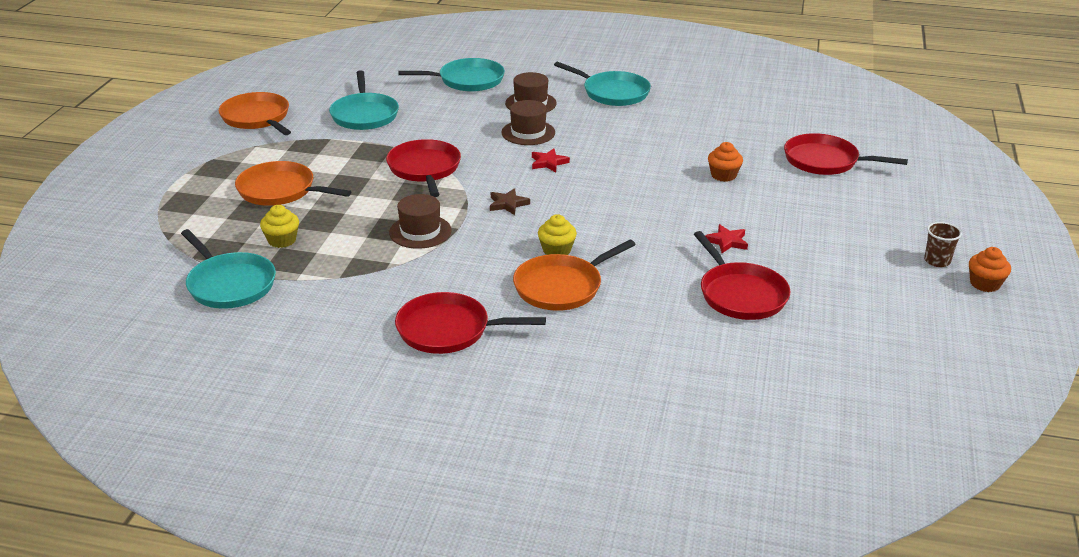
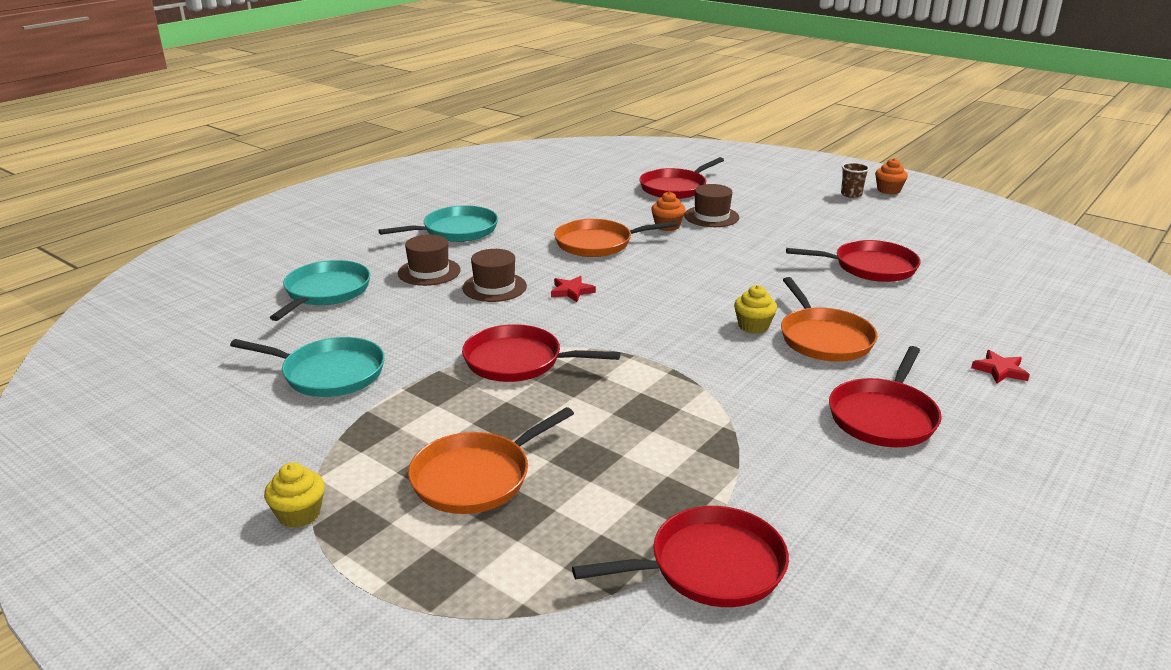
camera: 65 degrees left, 5 degrees down
turquoise pan [181,229,276,309] -> red pan [572,506,789,607]
orange pan [219,92,291,135] -> orange pan moved to [554,219,678,257]
yellow cupcake [260,205,299,248] -> yellow cupcake moved to [264,462,325,528]
brown hat [389,194,452,249] -> brown hat moved to [684,184,739,227]
brown star [490,188,530,215] -> none
red star [705,224,748,253] -> red star moved to [971,350,1030,383]

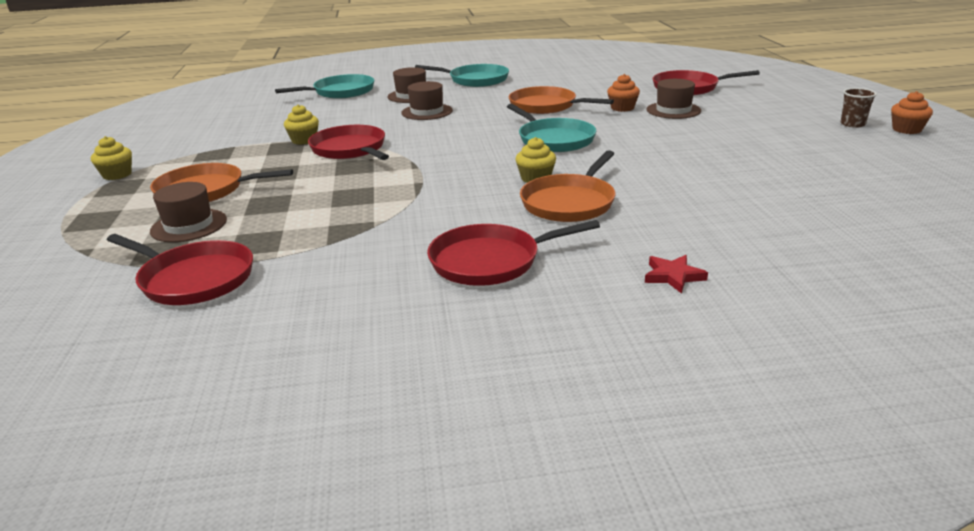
camera: 45 degrees right, 0 degrees up
turquoise pan [230,337,385,397] -> turquoise pan moved to [507,104,596,152]
red star [551,276,596,302] -> none
red pan [786,240,921,282] -> none
none -> brown hat [150,182,227,242]
none -> yellow cupcake [284,104,319,145]

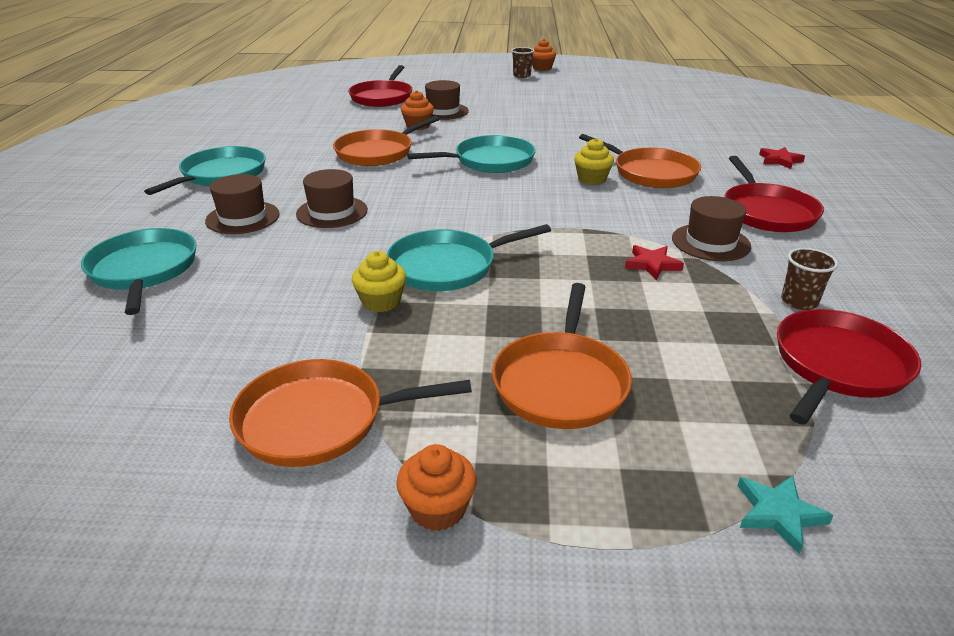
camera: 80 degrees left, 5 degrees up
yellow cupcake [91,136,132,180] -> orange cupcake [396,444,477,531]
brown hat [150,182,227,242] -> brown hat moved to [672,196,751,261]
red pan [308,125,389,160] -> turquoise pan [387,224,551,291]
none -> orange pan [229,359,472,467]
none -> red star [625,245,684,280]
none -> turquoise star [738,475,834,554]
none -> brown cup [781,248,838,310]

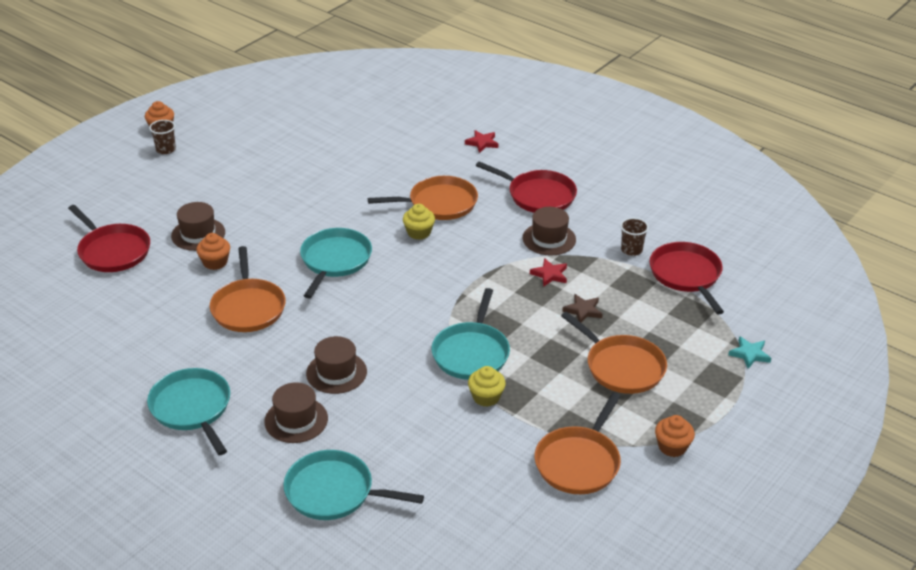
camera: 55 degrees left, 5 degrees up
none -> brown star [562,294,603,323]

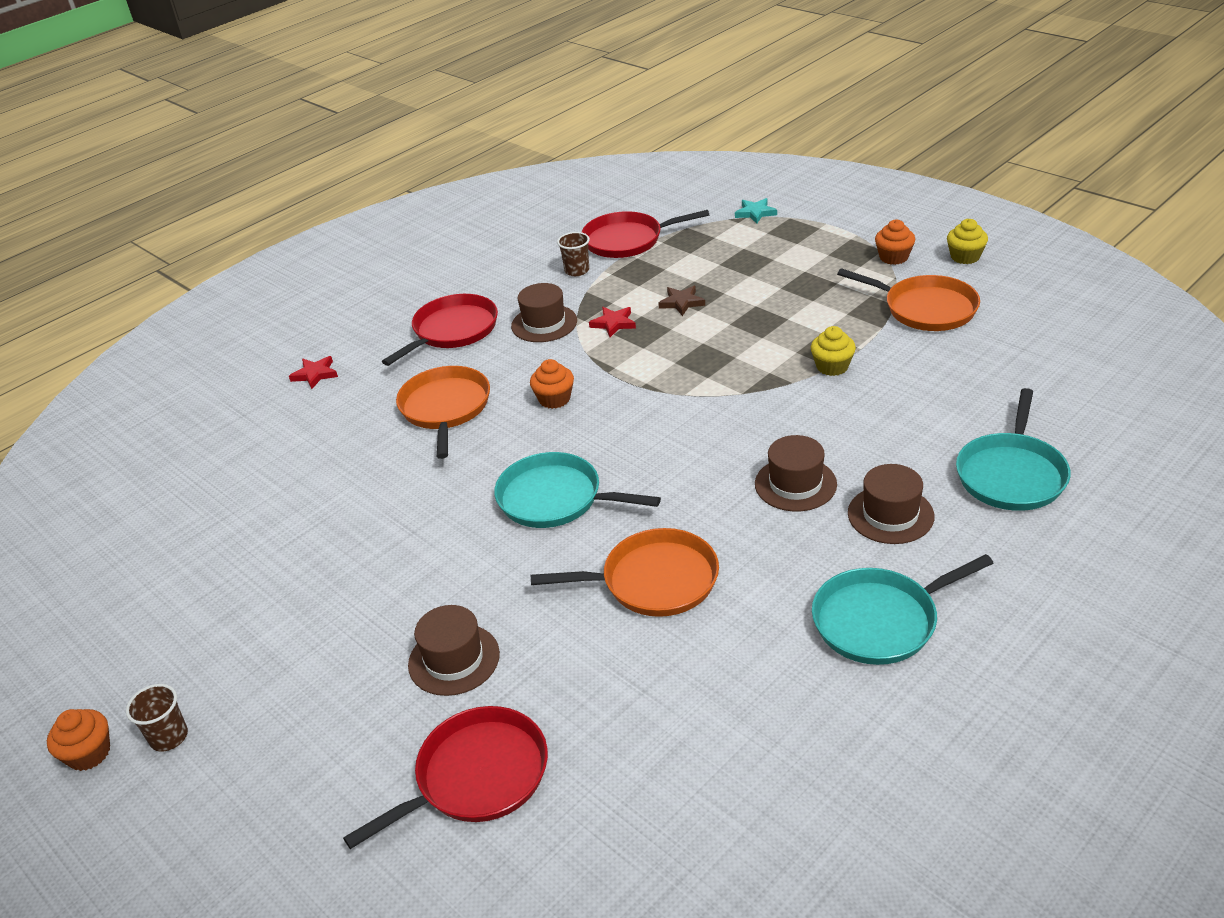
camera: 80 degrees left, 0 degrees up
orange cupcake [196,233,230,270] -> orange cupcake moved to [530,359,574,409]
yellow cupcake [403,204,435,240] -> yellow cupcake moved to [947,219,988,264]
turquoise pan [432,288,510,380] -> none
orange pan [561,312,667,394] -> none

